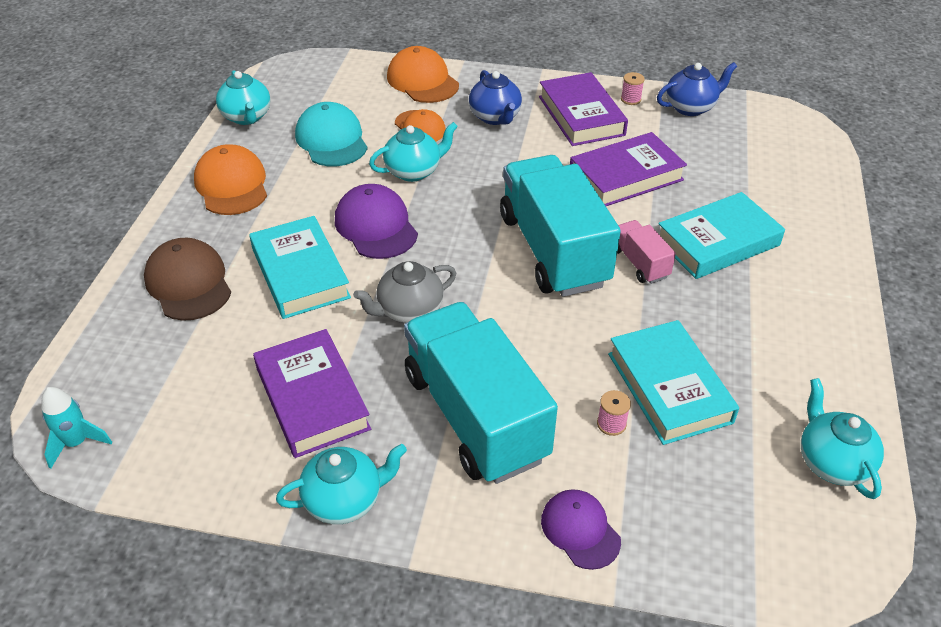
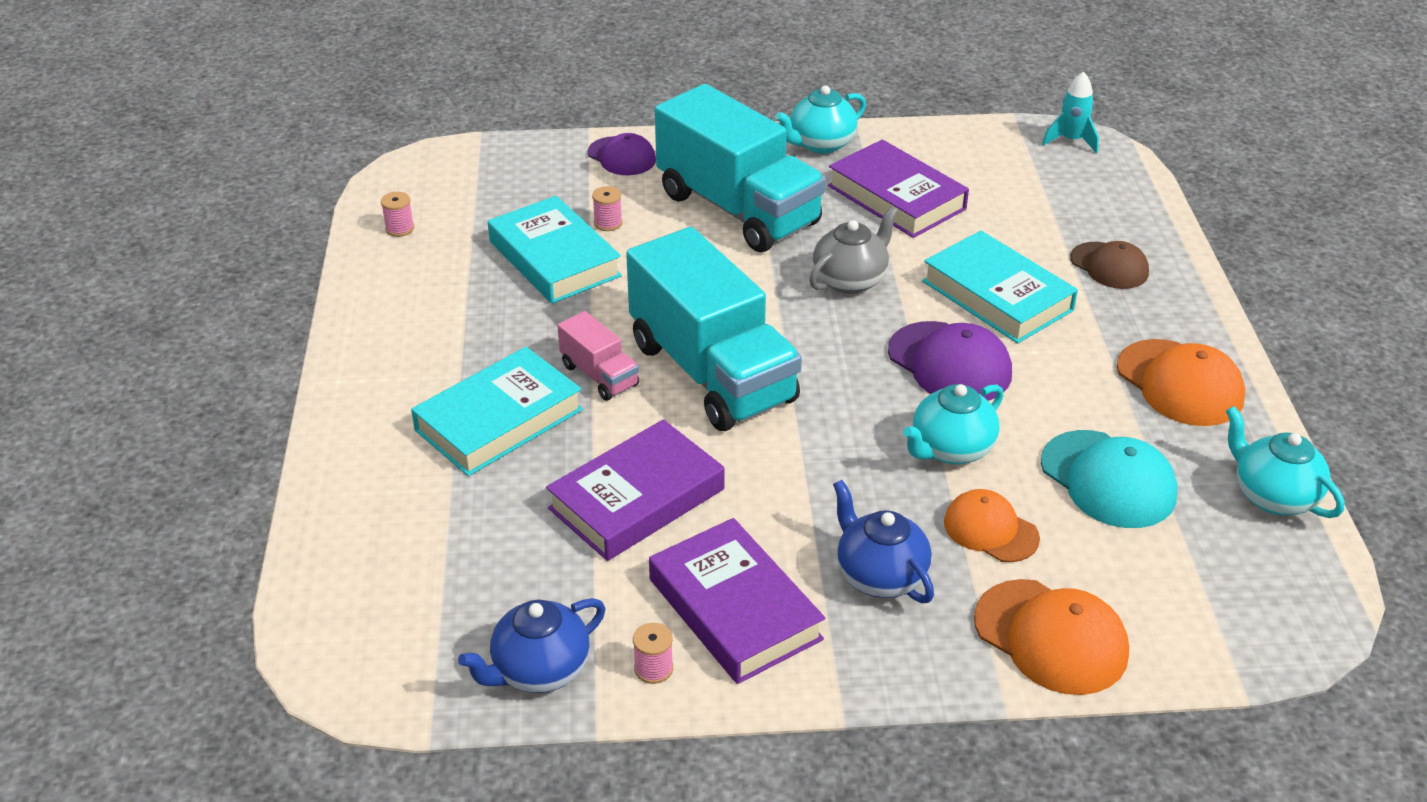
camera: 165 degrees right, 5 degrees down
brown cap [144,238,231,321] -> brown cap [1070,241,1149,289], size x0.66
turquoise teapot [801,378,884,499] -> pink spool [381,192,414,237]

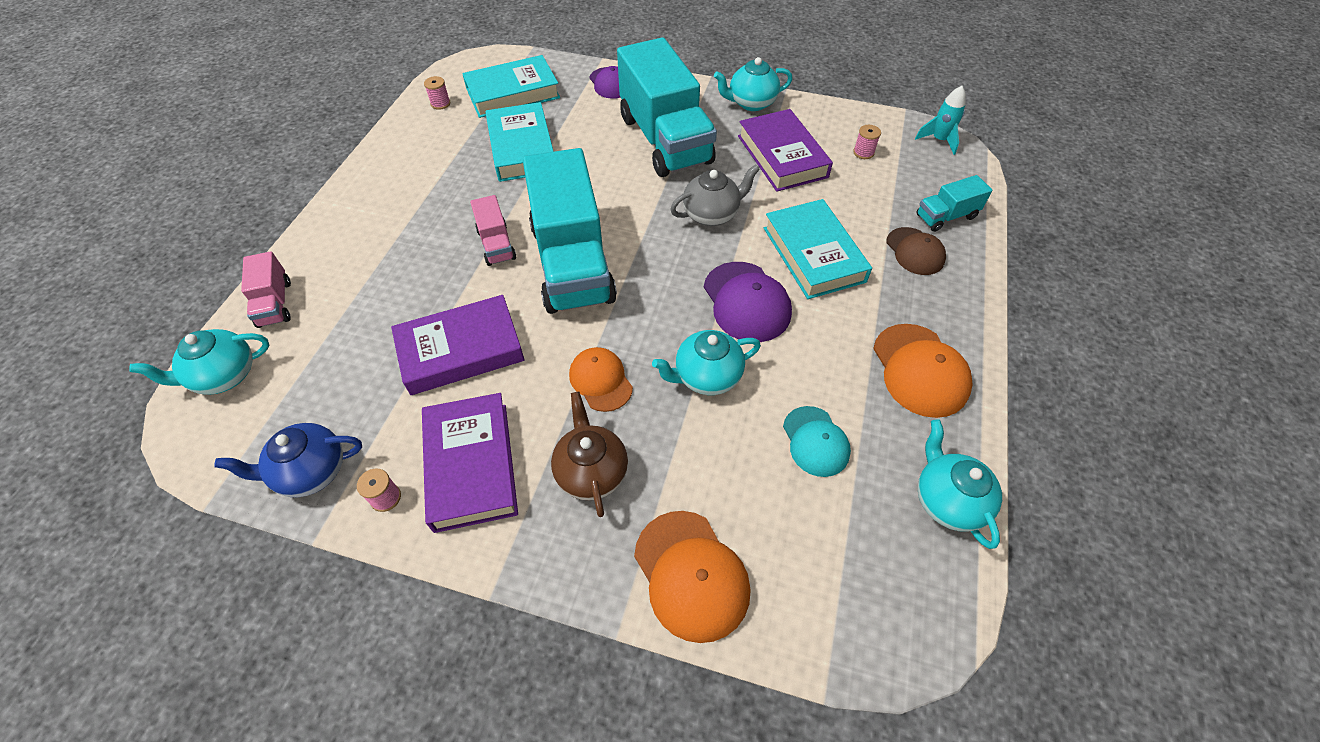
camera: 20 degrees right, 15 degrees up
turquoise book [411,347,583,476] -> turquoise book moved to [462,55,560,118]
pink spool [592,186,623,231] -> pink spool moved to [853,125,881,159]
blue teapot [833,480,934,603] -> brown teapot [551,392,628,517]
orange cap [944,489,1040,562] -> orange cap moved to [569,347,633,412]
turquoise cap [1041,430,1178,528] -> turquoise cap [783,406,851,477], size x0.66
none -> turquoise teapot [129,329,269,395]
none -> pink truck [241,251,291,328]
none -> turquoise truck [916,175,992,232]

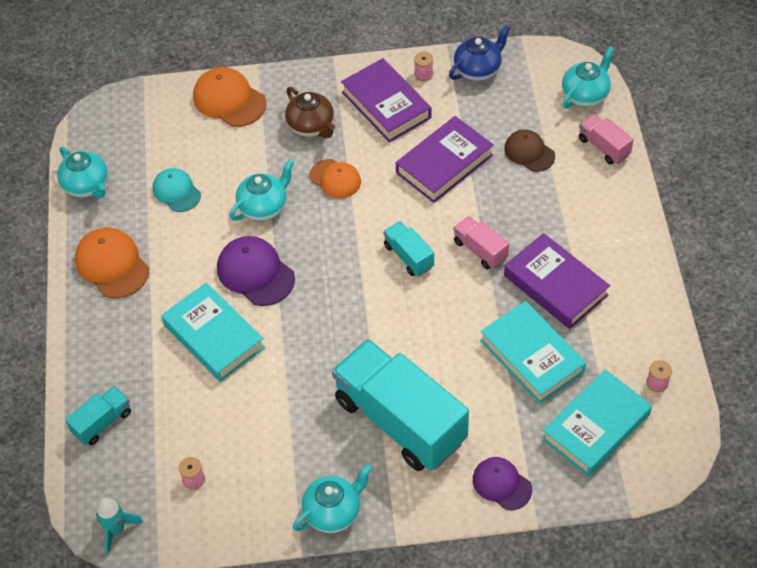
camera: 160 degrees right, 0 degrees up
turquoise truck [523,148,617,314] -> turquoise truck [383,221,434,276], size x0.45
grey teapot [670,165,760,226] -> none
purple book [738,109,833,192] -> purple book moved to [504,233,610,329]
brown cap [886,227,946,275] -> brown cap moved to [504,129,555,172]

